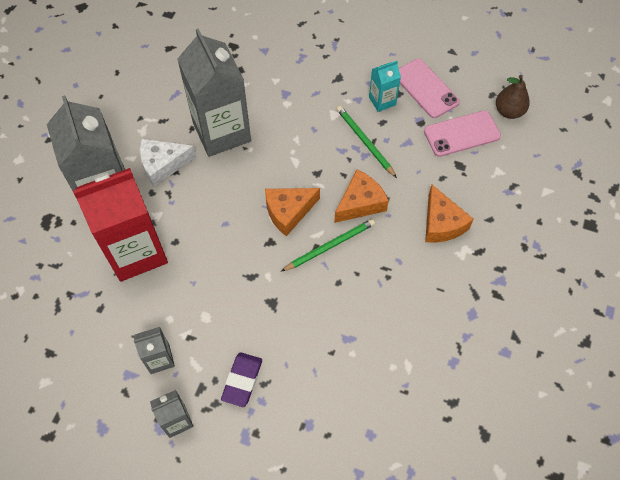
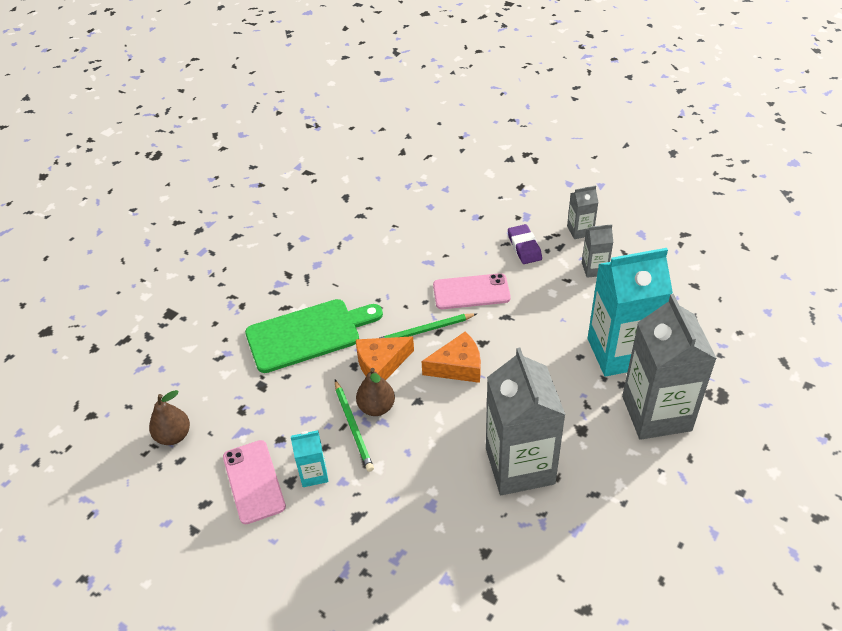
camera: 165 degrees left, 15 degrees down
red carton [73,168,168,282] -> turquoise carton [588,248,673,377]
white cheese [140,139,196,187] -> none
purple eraser [221,353,262,407] -> purple eraser turned 45 degrees counterclockwise [508,224,542,264]
pink phone [424,110,501,157] -> pink phone moved to [433,273,511,309]
orange cheese [425,185,474,243] -> green cutting board [245,299,383,373]
none -> brown pear [356,368,395,416]

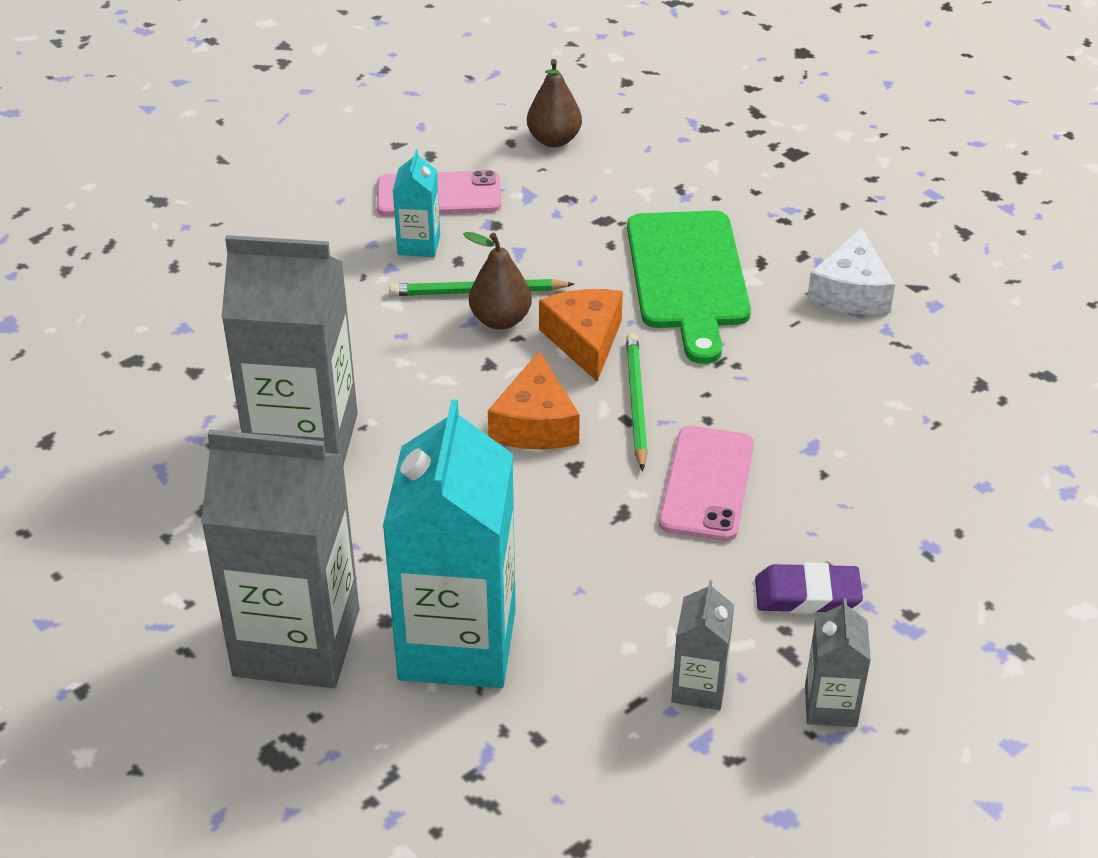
camera: 105 degrees right, 5 degrees down
none -> white cheese [807,227,895,315]

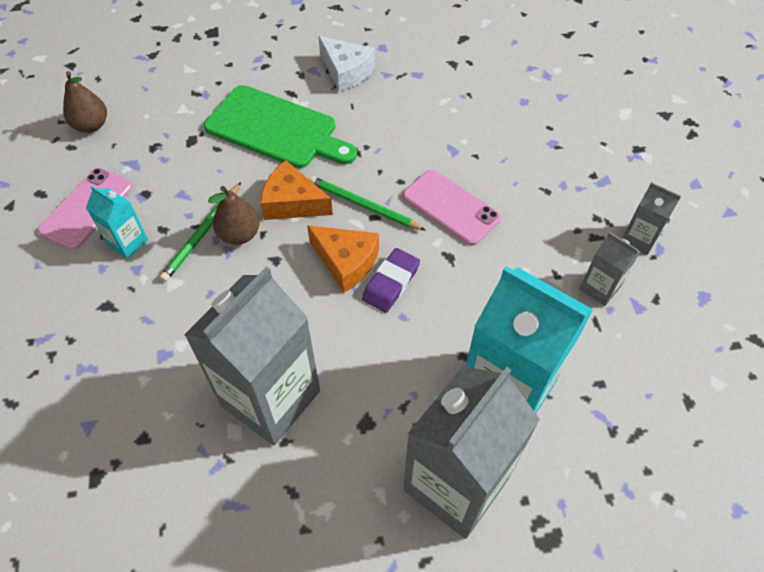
camera: 60 degrees left, 15 degrees up
purple eraser [755,562,863,614] -> purple eraser moved to [362,248,420,313]

